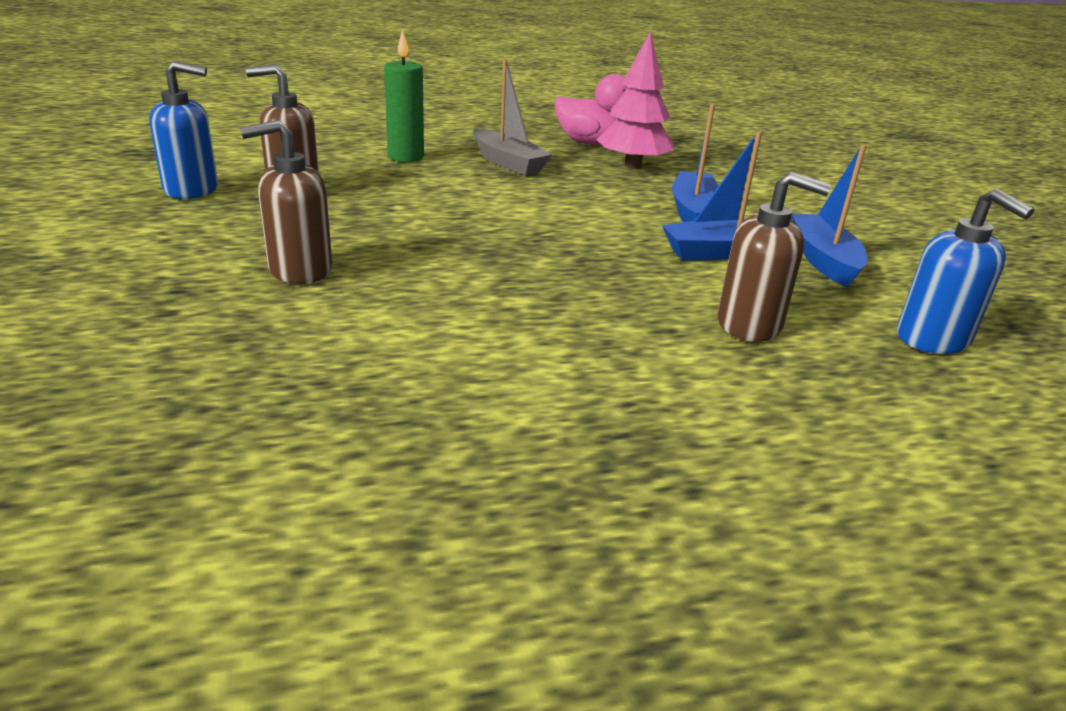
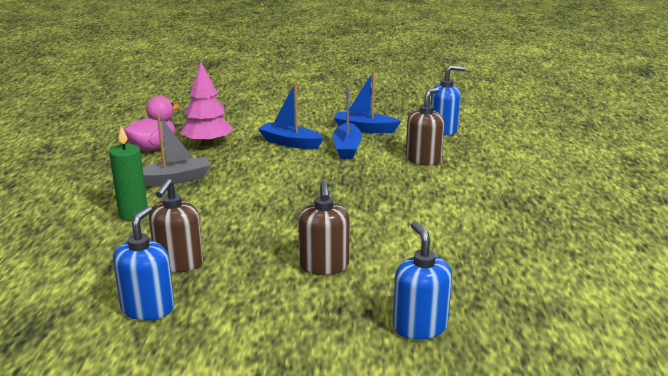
camera: 70 degrees left, 5 degrees down
none -> blue soap dispenser [393,221,452,340]

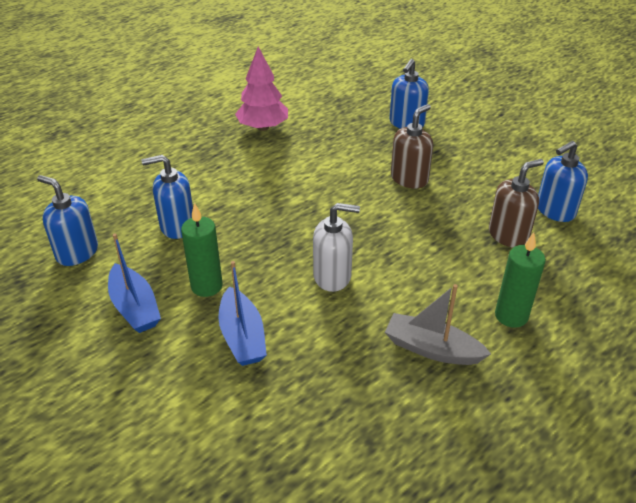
camera: 135 degrees left, 15 degrees up
pink duck [124,96,179,151] -> none
pink tree [181,62,233,146] -> pink tree moved to [235,47,288,131]
blue boat [333,84,362,159] -> green candle [181,203,223,297]
brown soap dispenser [406,87,445,165] -> blue soap dispenser [142,155,193,239]
none -> white soap dispenser [313,203,360,292]

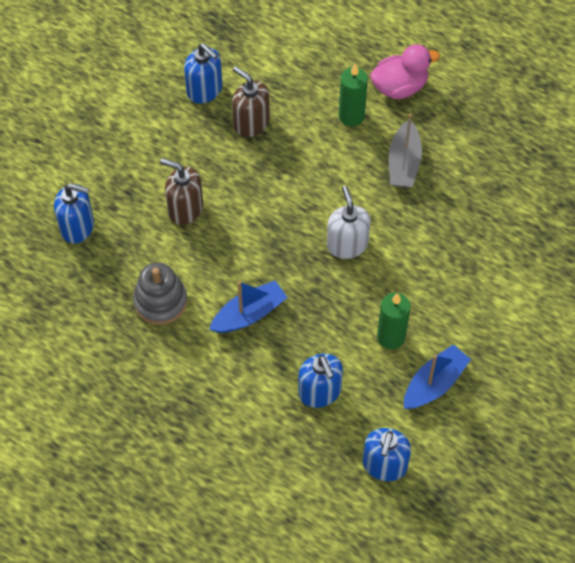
camera: 105 degrees left, 20 degrees up
blue boat [218,261,267,366] -> blue boat moved to [209,281,288,333]
pink tree [235,47,288,131] -> none
none -> grey stacking toy [133,262,187,325]
none -> pink duck [370,44,440,99]

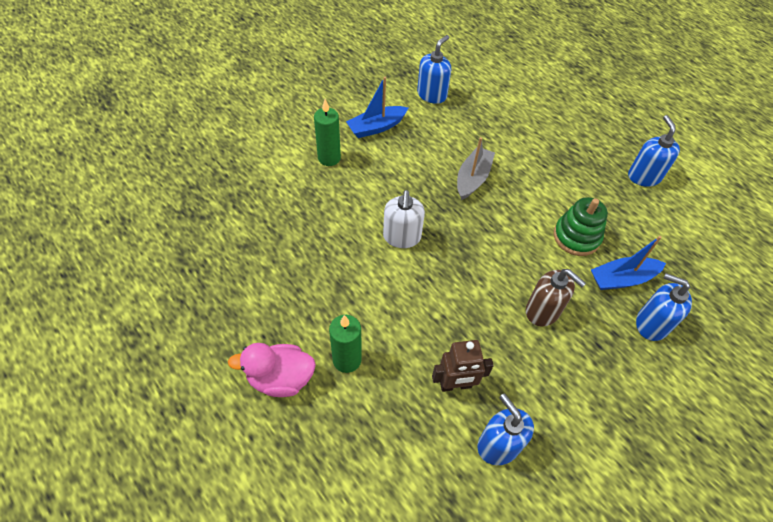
camera: 165 degrees left, 5 degrees down
grey stacking toy [133,262,187,325] -> green stacking toy [554,197,608,256]
blue boat [209,281,288,333] -> blue boat moved to [591,236,666,290]
brown soap dispenser [232,66,270,137] -> brown robot [432,340,494,392]
blue soap dispenser [298,354,343,408] -> blue soap dispenser moved to [628,115,680,187]
green candle [377,293,411,350] -> green candle moved to [314,99,341,166]
grey boat [389,114,422,188] -> grey boat moved to [457,137,495,200]

